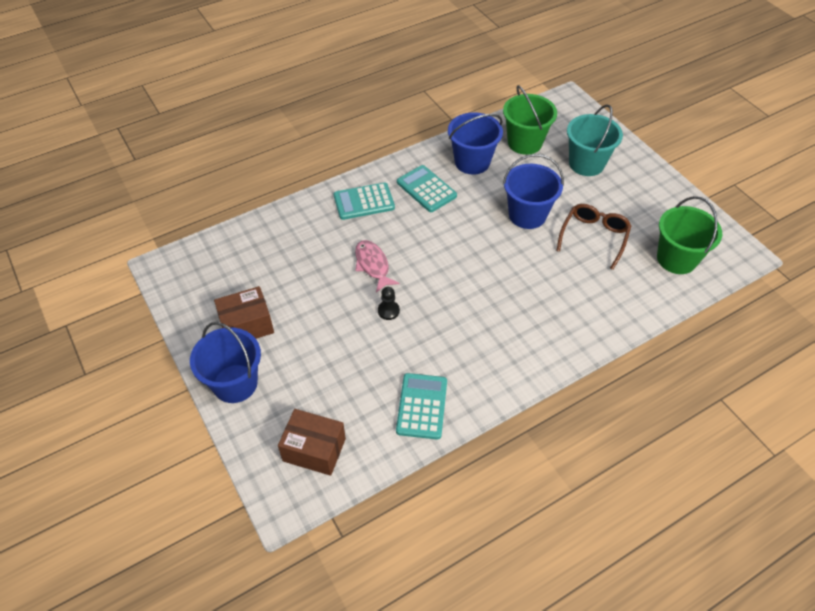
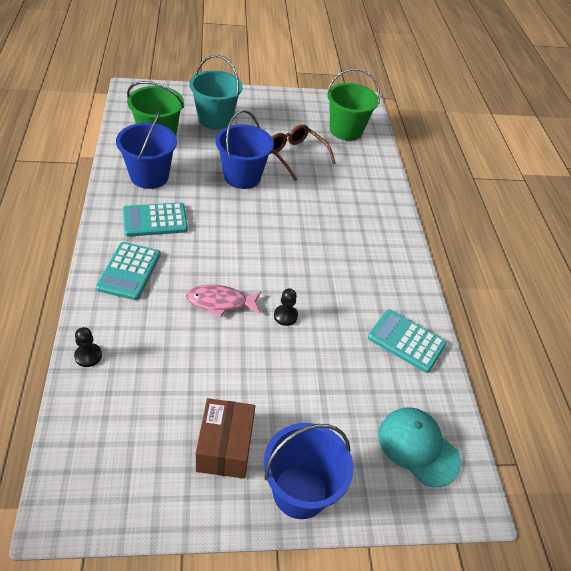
camera: 70 degrees left, 5 degrees down
brown box [278,409,346,476] -> turquoise cap [378,407,461,487]
none -> black pawn [74,327,102,367]

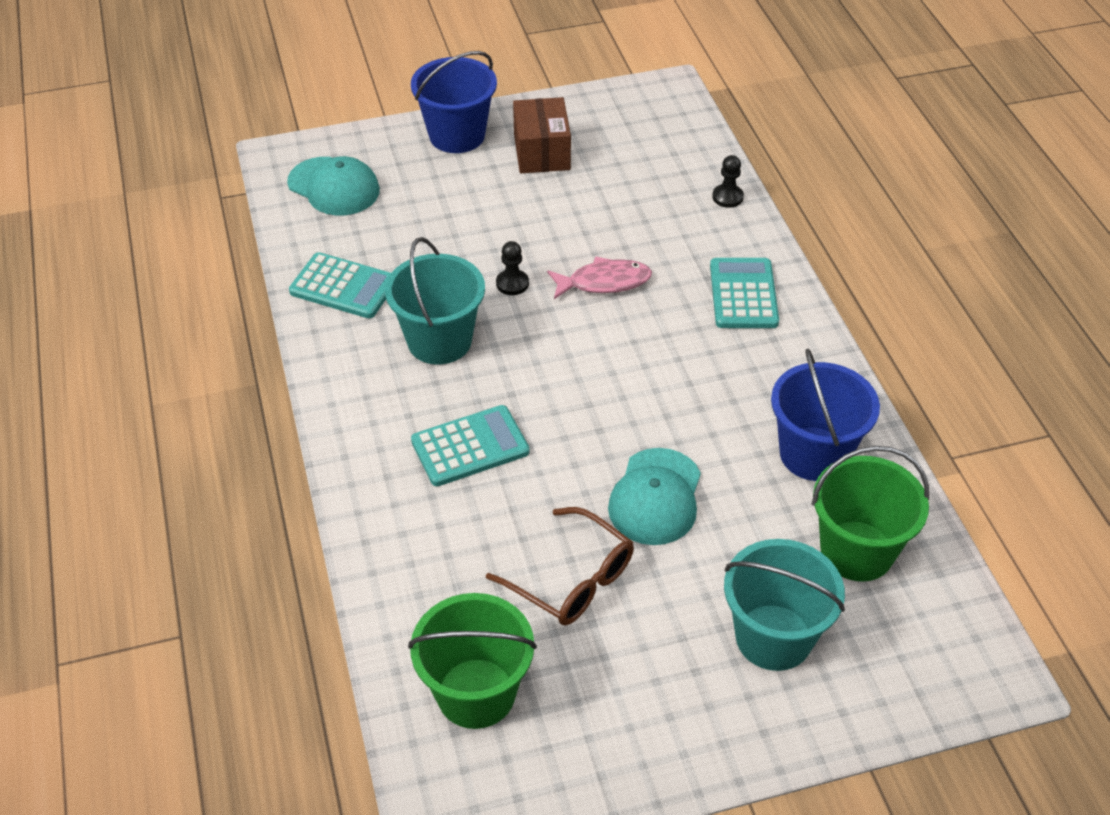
camera: 175 degrees right, 0 degrees up
turquoise calculator [123,202,188,237] -> turquoise calculator moved to [411,405,529,486]
blue bucket [216,110,274,189] -> turquoise cap [608,448,701,545]
none -> turquoise bucket [385,237,485,365]

